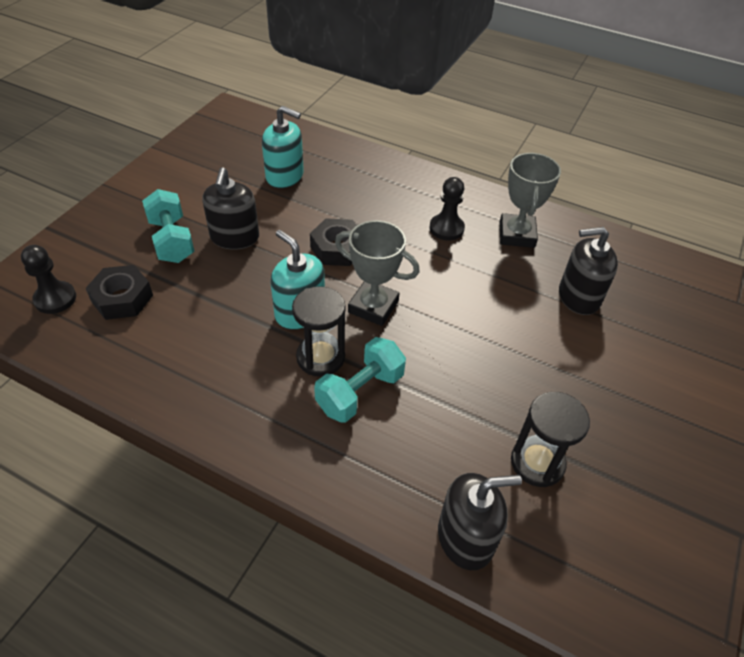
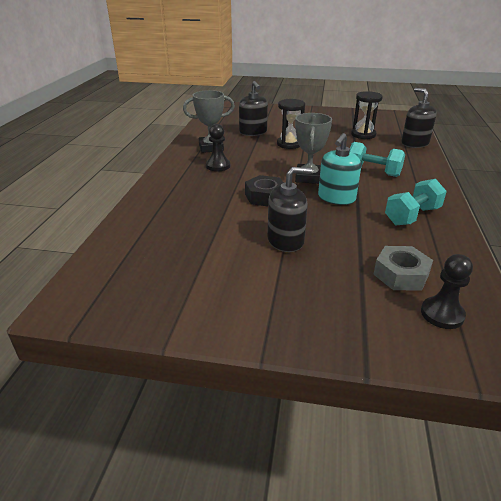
camera: 105 degrees left, 15 degrees down
black nut [86,265,153,320] -> grey nut [373,246,433,291]
turquoise dumbbell [142,189,194,263] -> turquoise dumbbell moved to [385,179,447,225]
turquoise soap dispenser [262,106,304,188] -> none
black hourglass [292,286,346,377] -> black hourglass moved to [277,99,305,149]

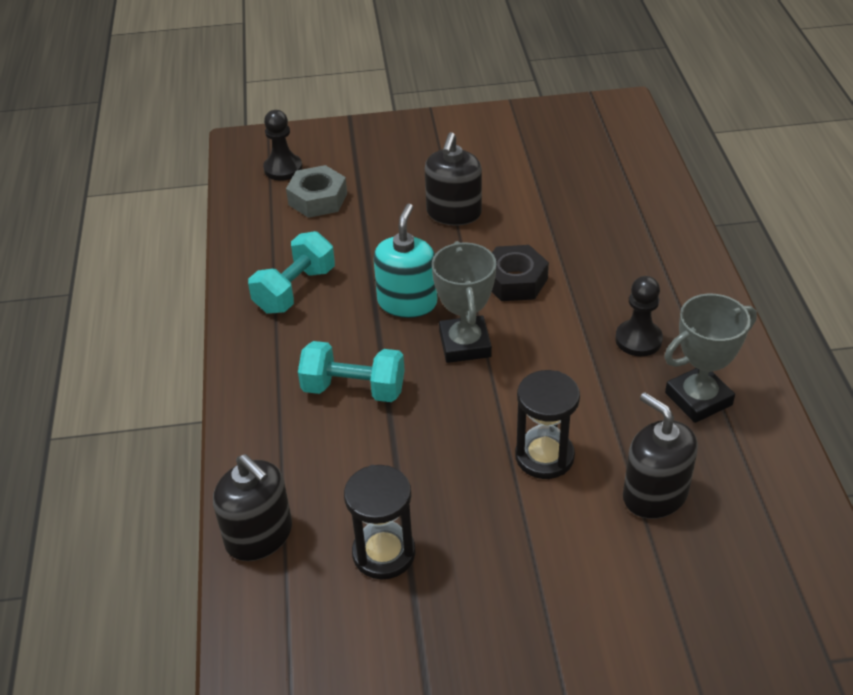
camera: 165 degrees right, 10 degrees up
black soap dispenser [268,167,312,252] -> black soap dispenser turned 45 degrees counterclockwise [425,132,482,226]

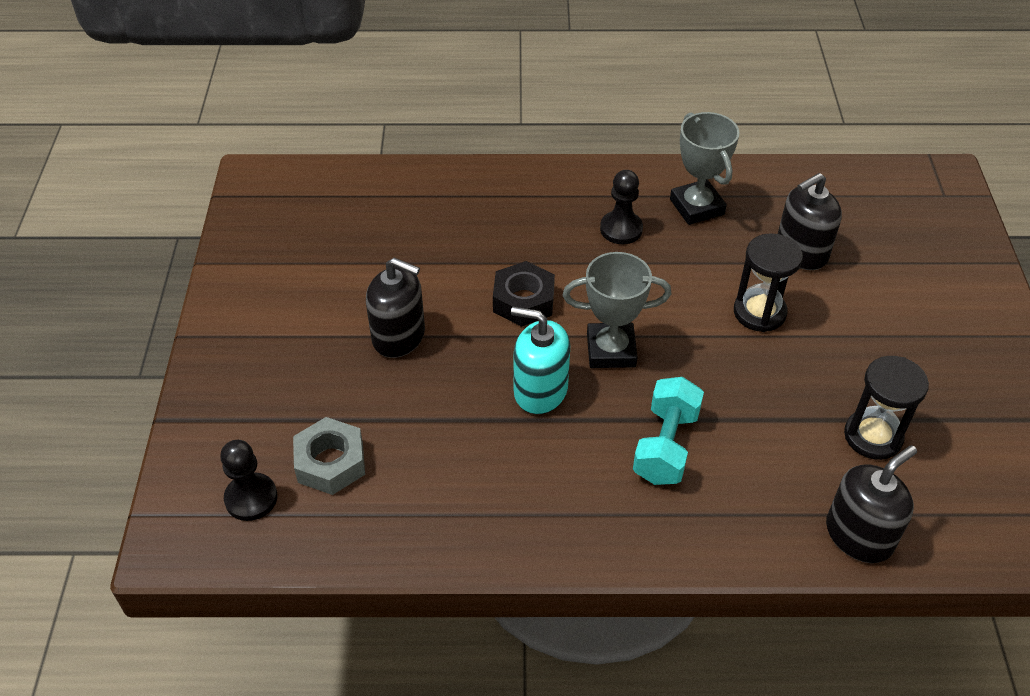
camera: 85 degrees left, 5 degrees up
turquoise dumbbell [248,231,335,314] -> none

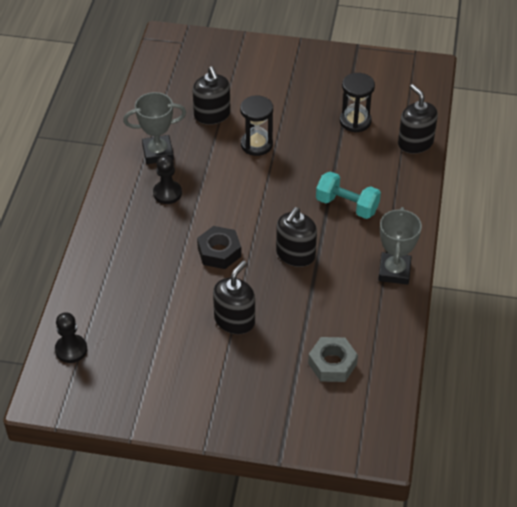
camera: 80 degrees left, 0 degrees up
black pawn [220,440,277,521] -> black pawn moved to [55,312,87,363]
turquoise soap dispenser [511,307,570,414] -> black soap dispenser [276,207,317,267]
grey trophy [563,252,671,368] -> grey trophy moved to [378,207,422,285]

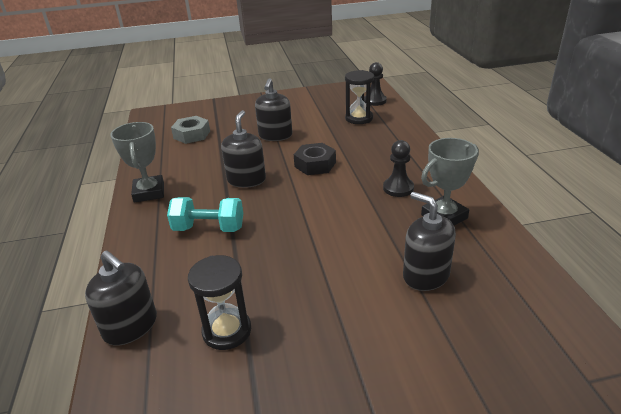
camera: 160 degrees right, 15 degrees down
black hourglass [240,95,273,156] -> black hourglass moved to [345,70,374,124]

